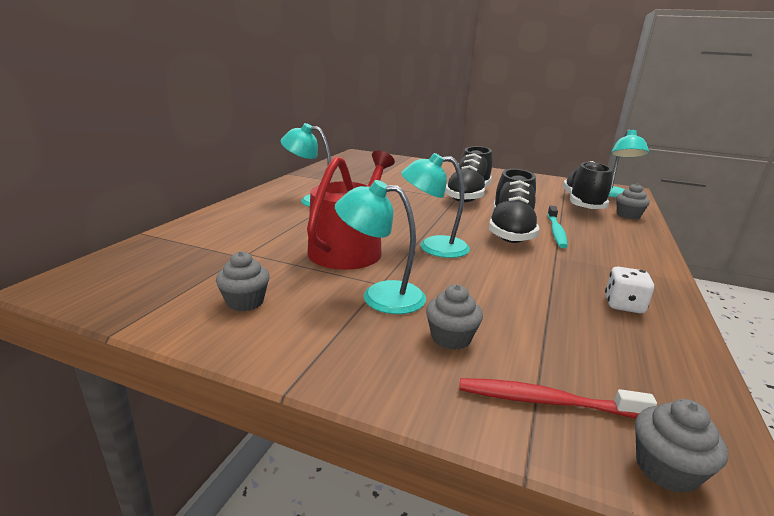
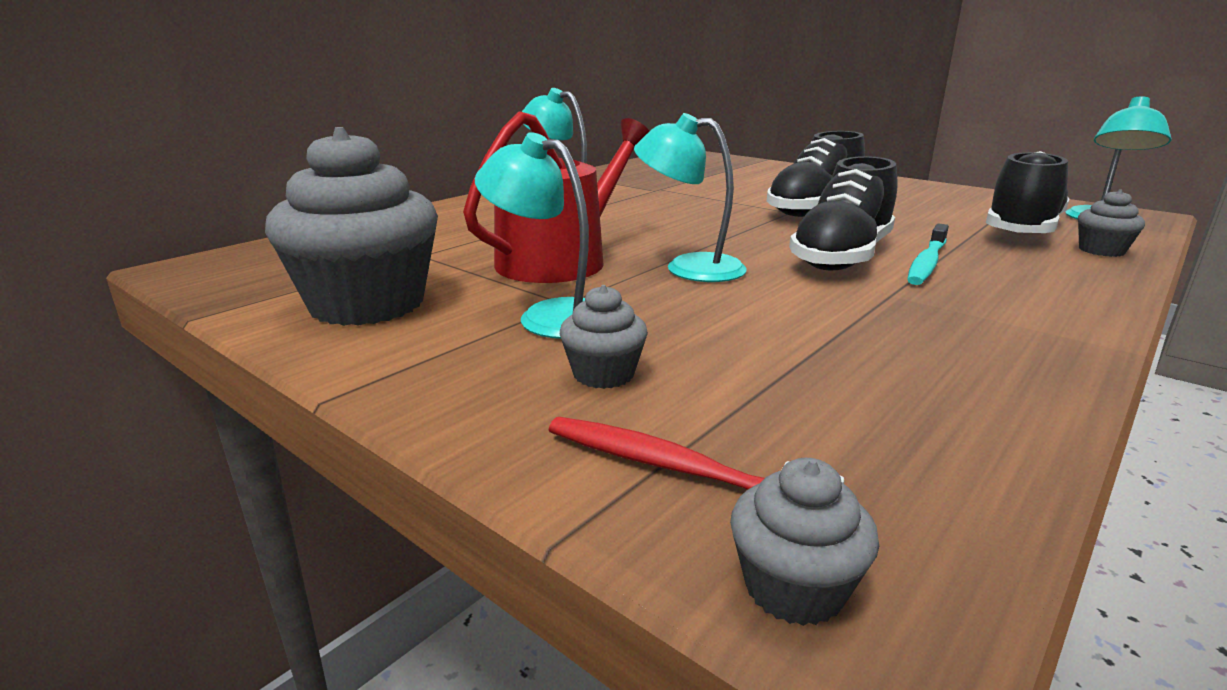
camera: 20 degrees right, 0 degrees up
grey cupcake [216,251,270,311] -> grey cupcake [265,127,438,326], size x2.25
white dice [605,267,654,313] -> none

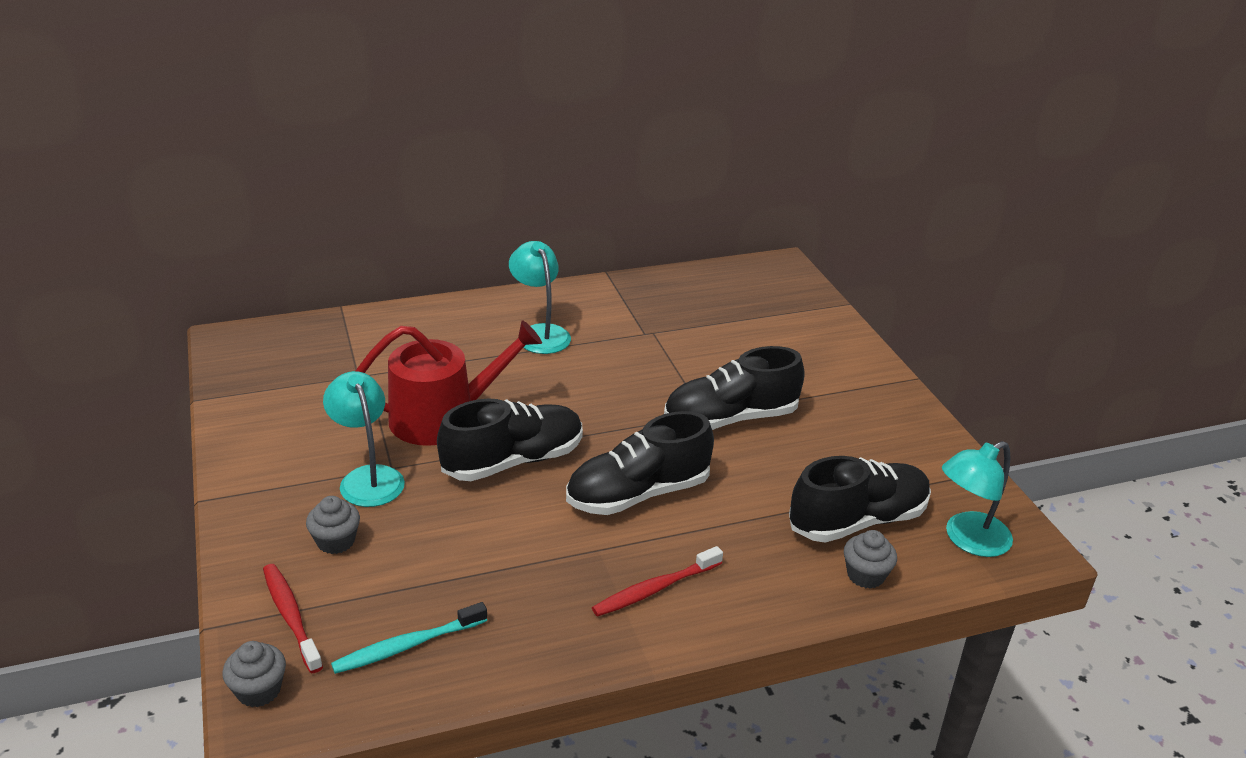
camera: 30 degrees right, 10 degrees up
grey cupcake [265,127,438,326] -> none
turquoise lamp [634,113,747,282] -> black shoe [437,399,583,481]
turquoise toothbrush [907,223,949,285] -> turquoise toothbrush moved to [331,602,487,674]
none -> red toothbrush [592,546,723,617]

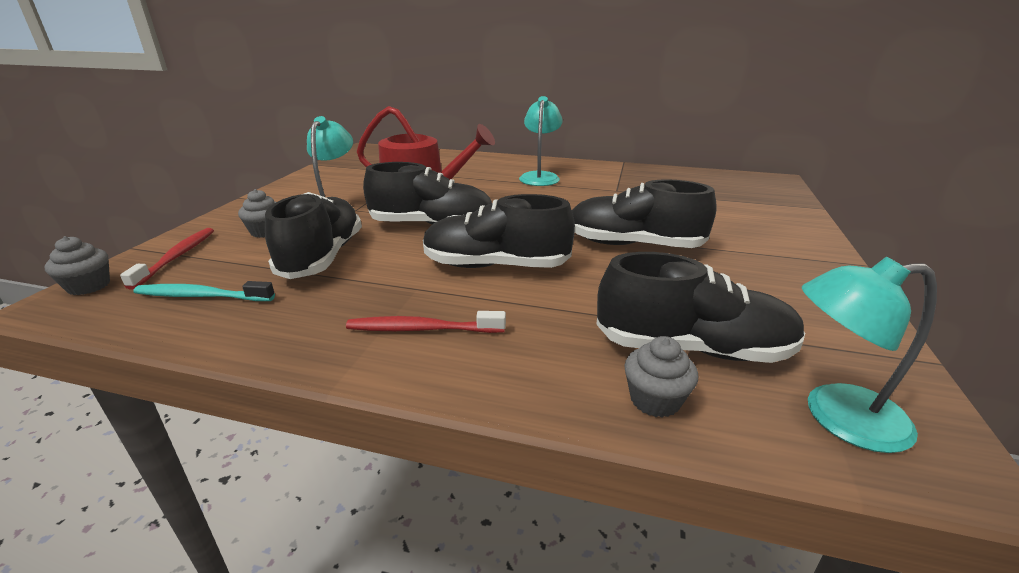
camera: 35 degrees right, 5 degrees down
none -> black shoe [265,192,362,279]

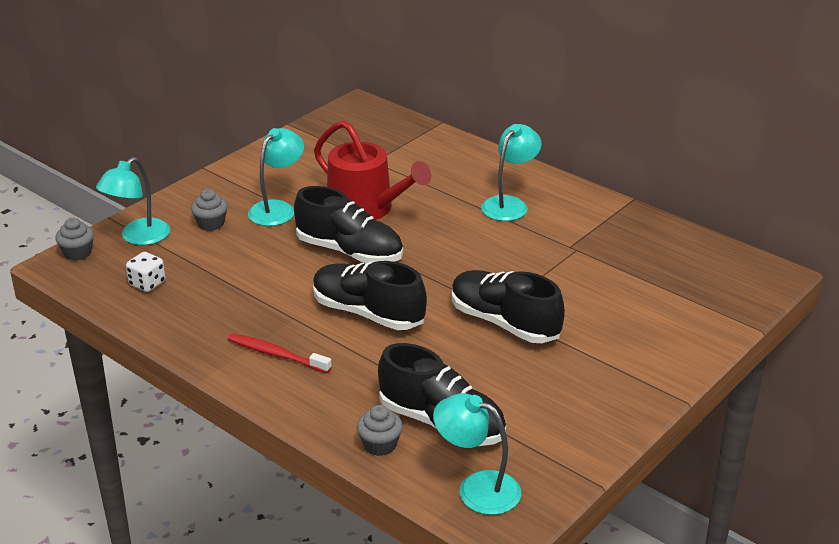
camera: 25 degrees right, 5 degrees up
red toothbrush [120,228,214,290] -> turquoise lamp [96,157,170,245]
turquoise toothbrush [134,281,275,301] -> white dice [126,252,165,292]
black shoe [265,192,362,279] -> none

